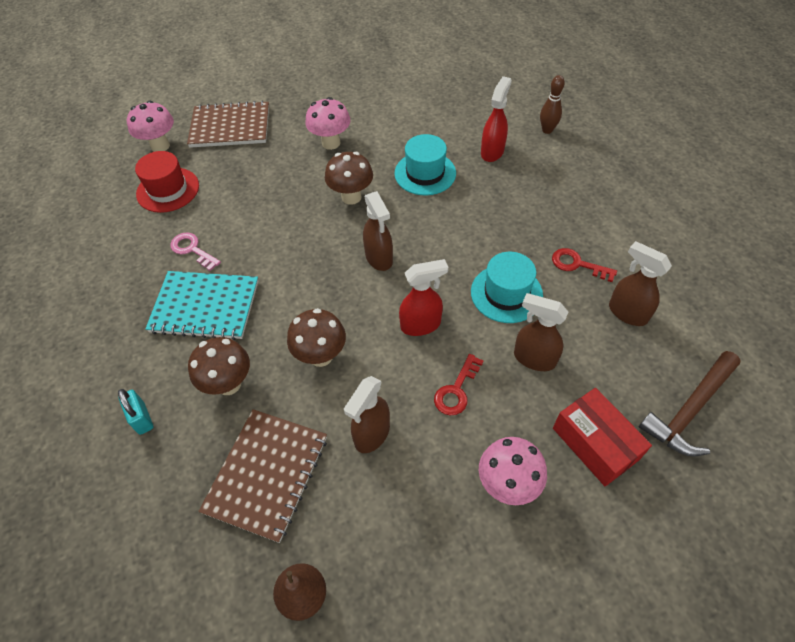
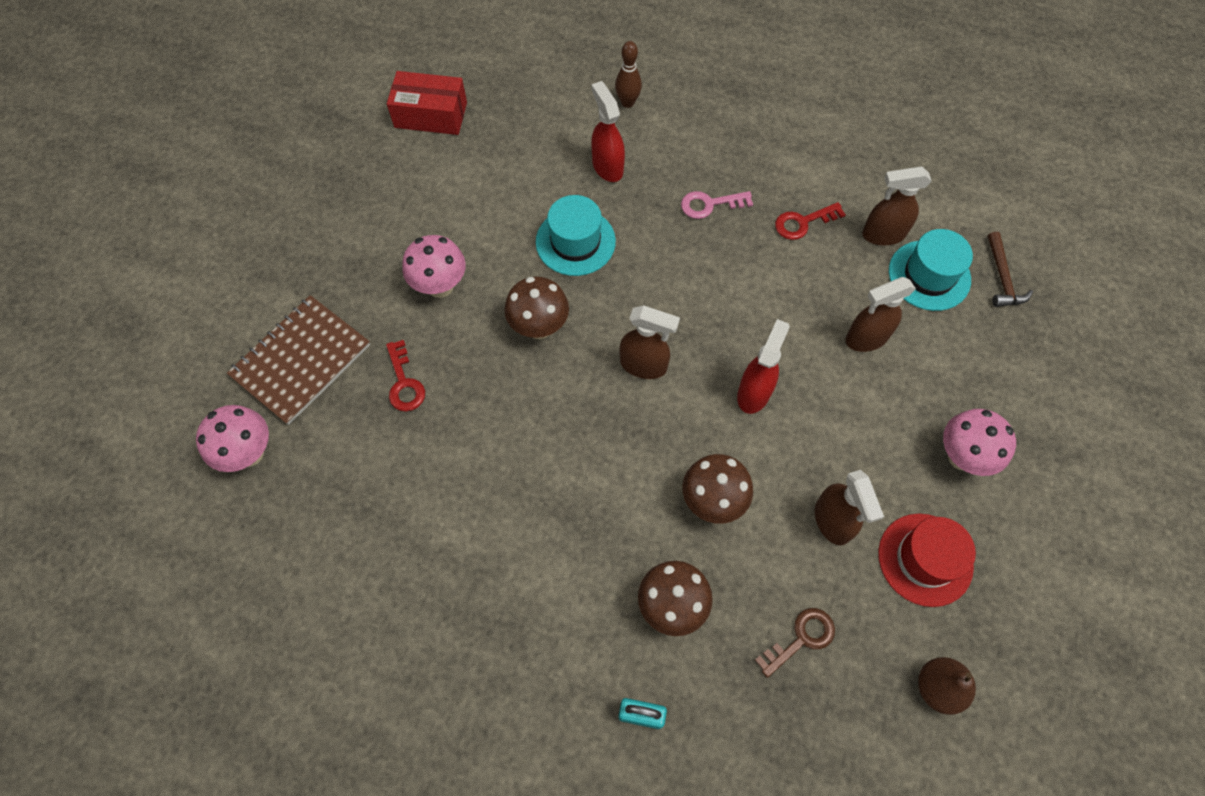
camera: 50 degrees left, 10 degrees up
red hat [135,151,199,213] -> red hat moved to [878,513,976,607]
turquoise notebook [145,271,258,340] -> none
pink key [170,232,221,271] -> pink key moved to [681,191,753,219]
brown notebook [198,409,327,543] -> brown key [755,608,835,678]
red key [434,354,484,415] -> red key moved to [386,340,425,411]
turquoise hat [471,252,543,323] -> turquoise hat moved to [889,229,973,311]
red box [553,388,652,486] -> red box moved to [387,71,467,135]
brown hammer [639,351,741,456] -> brown hammer [988,232,1033,307], size x0.63

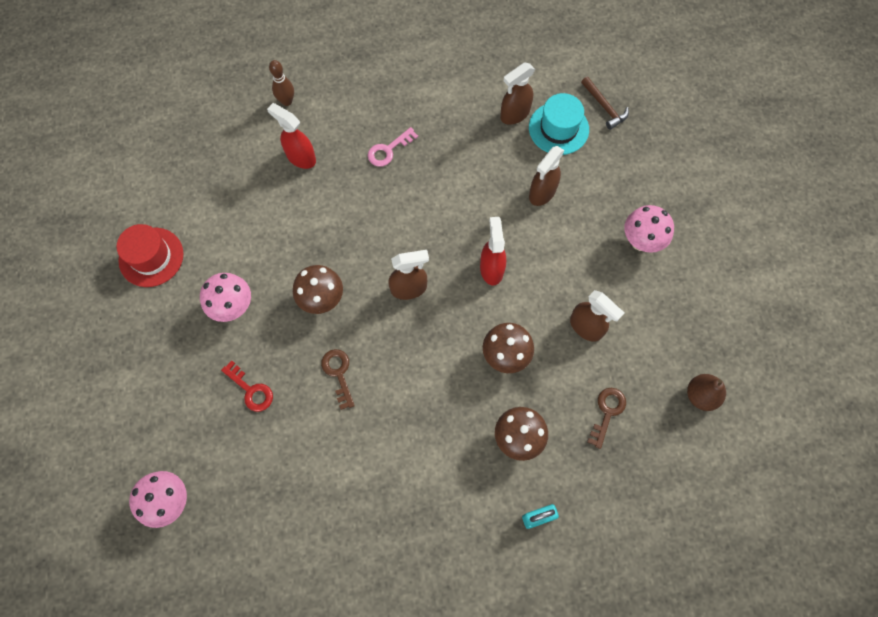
camera: 30 degrees left, 5 degrees up
brown notebook [227,295,370,425] -> none
red box [387,71,467,135] -> none
turquoise hat [536,195,616,276] -> none
red key [775,202,846,240] -> none
red hat [878,513,976,607] -> red hat moved to [116,224,183,287]
none -> brown key [321,349,355,410]

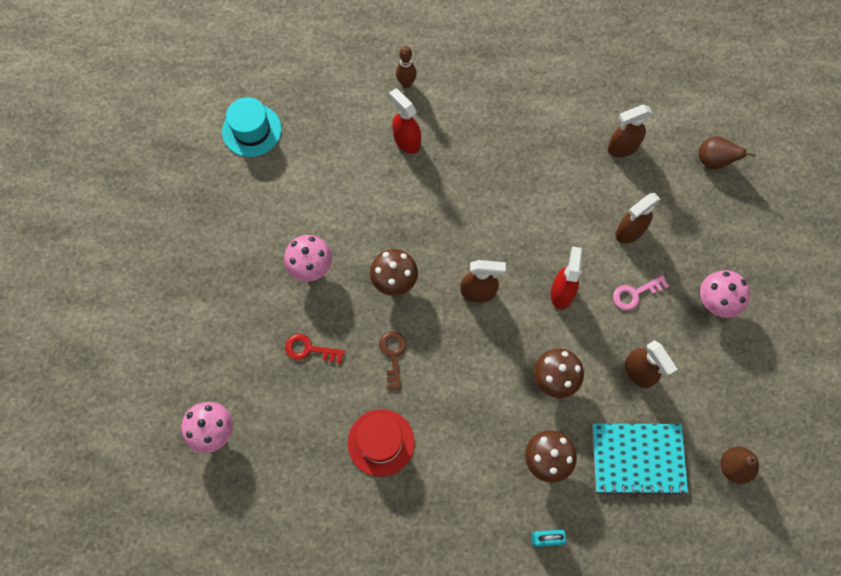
camera: 15 degrees right, 0 degrees up
red hat [116,224,183,287] -> red hat moved to [347,409,415,477]
red key [221,360,273,412] -> red key turned 135 degrees clockwise [285,334,345,364]
pink key [368,127,418,167] -> pink key moved to [613,275,669,310]
turquoise hat [529,93,589,155] -> turquoise hat moved to [222,97,282,157]
brown hammer [581,77,629,130] -> brown pear [698,136,756,169]
brown key [587,388,626,449] -> turquoise notebook [592,424,688,495]

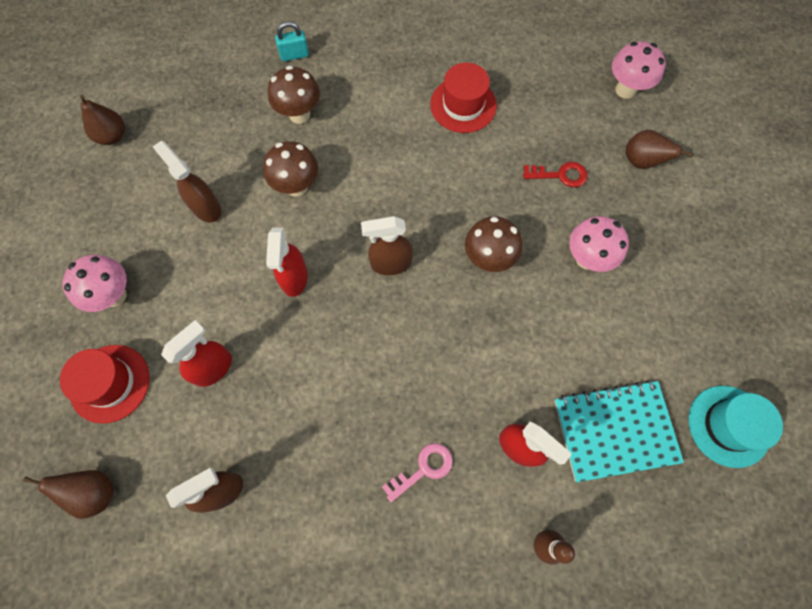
camera: 170 degrees right, 0 degrees up
brown key [379,331,406,390] -> none
turquoise notebook [592,424,688,495] -> turquoise notebook moved to [554,380,684,482]
pink key [613,275,669,310] -> pink key moved to [382,443,453,502]
brown spray bottle [615,193,660,244] -> red spray bottle [161,320,232,387]
none -> red hat [60,345,150,424]
none -> brown pear [626,130,693,169]

